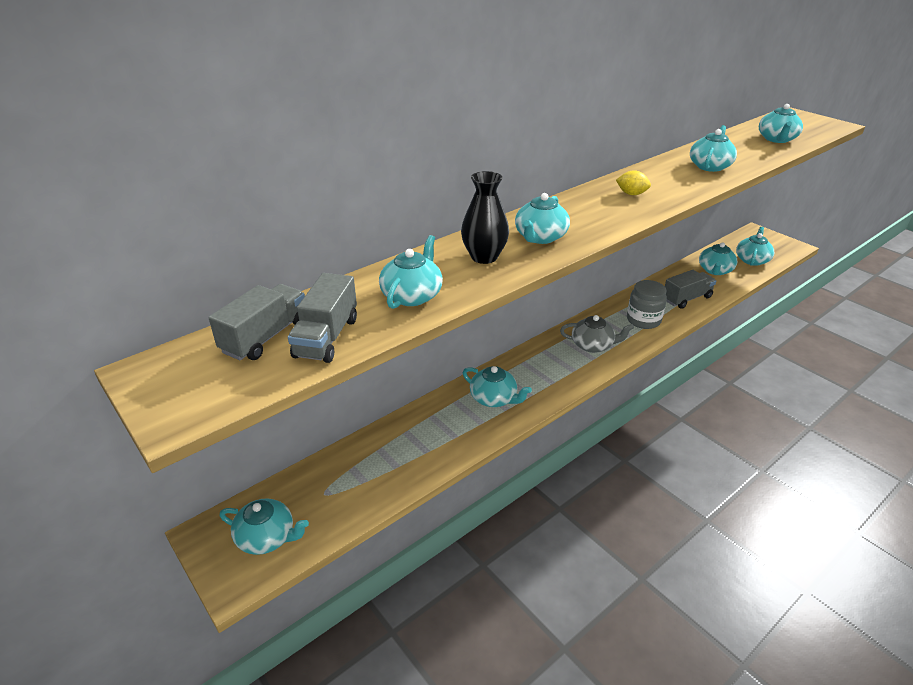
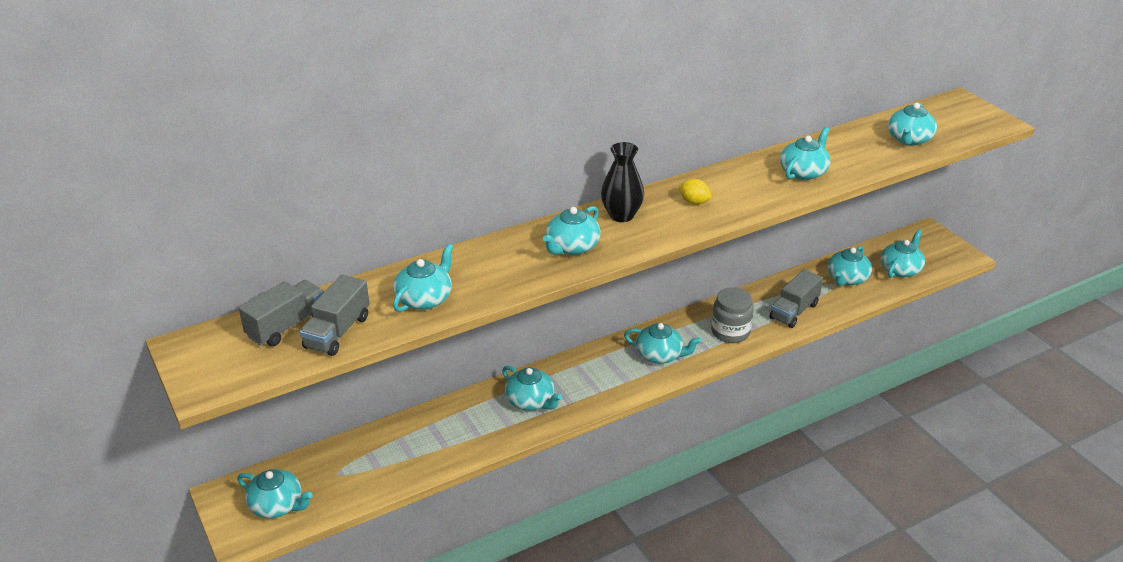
camera: 10 degrees right, 0 degrees up
black vase [461,171,509,264] -> black vase moved to [601,142,644,222]
grey teapot [560,315,634,353] -> turquoise teapot [624,323,701,364]
grey truck [665,270,716,309] -> grey truck turned 150 degrees clockwise [770,269,823,328]

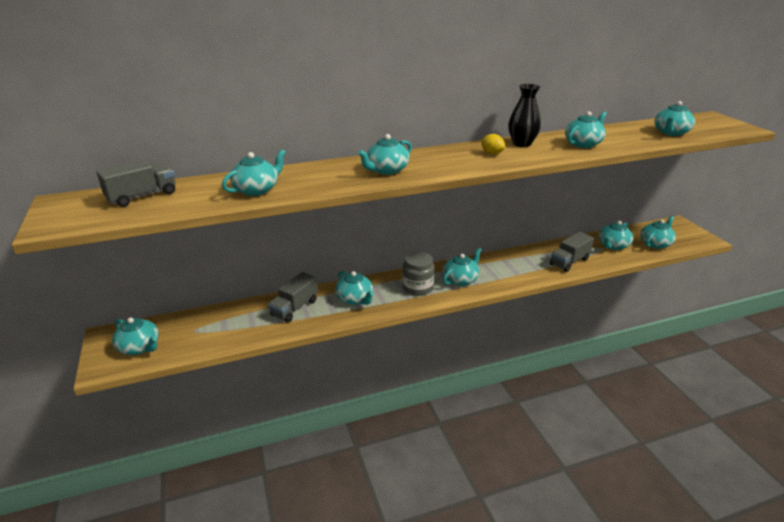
camera: 10 degrees right, 5 degrees down
grey truck [300,275,370,356] -> grey truck moved to [268,272,318,323]
black vase [601,142,644,222] -> black vase moved to [508,84,541,147]
turquoise teapot [624,323,701,364] -> turquoise teapot turned 75 degrees counterclockwise [443,248,482,286]
grey jar [711,287,754,343] -> grey jar moved to [402,252,435,296]

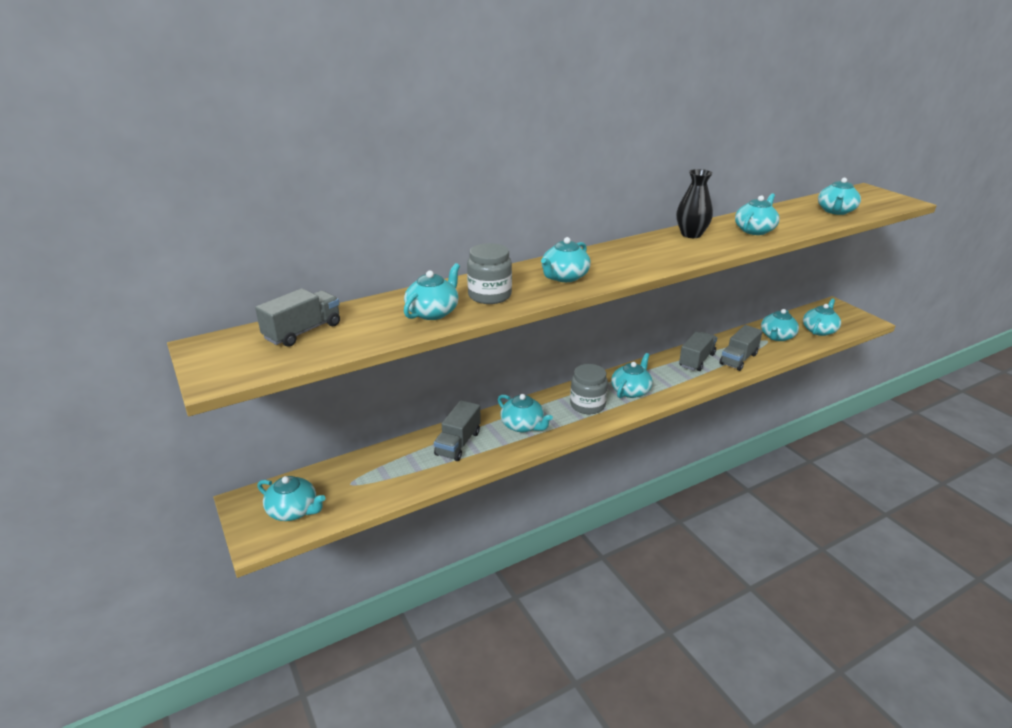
camera: 10 degrees left, 0 degrees up
yellow lemon [481,134,505,154] -> none
none -> grey jar [467,243,512,304]
none -> grey truck [679,332,717,371]

